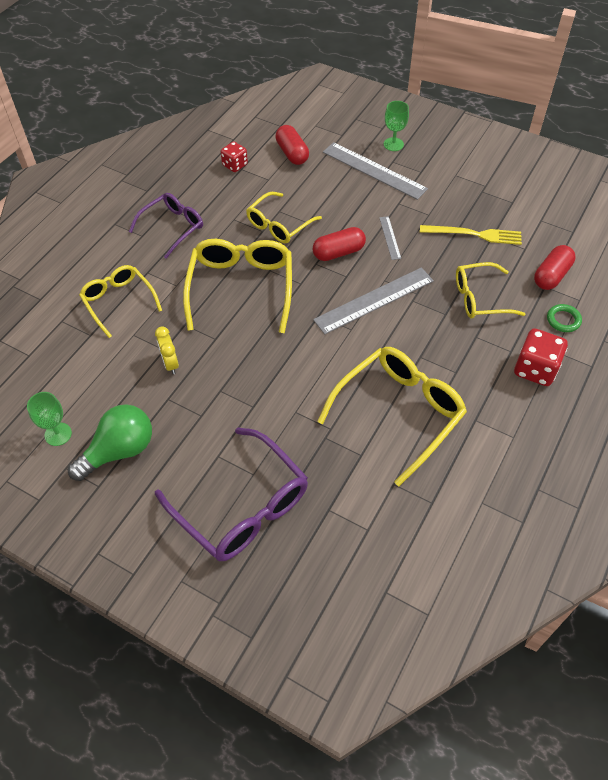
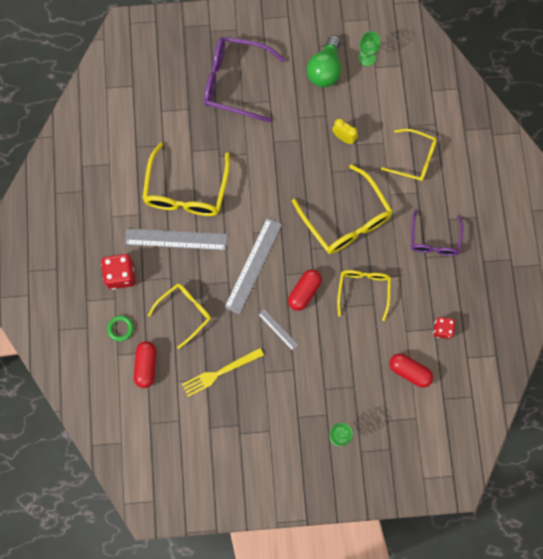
camera: 145 degrees right, 20 degrees up
grey ruler [323,142,428,200] -> grey ruler moved to [125,228,227,250]

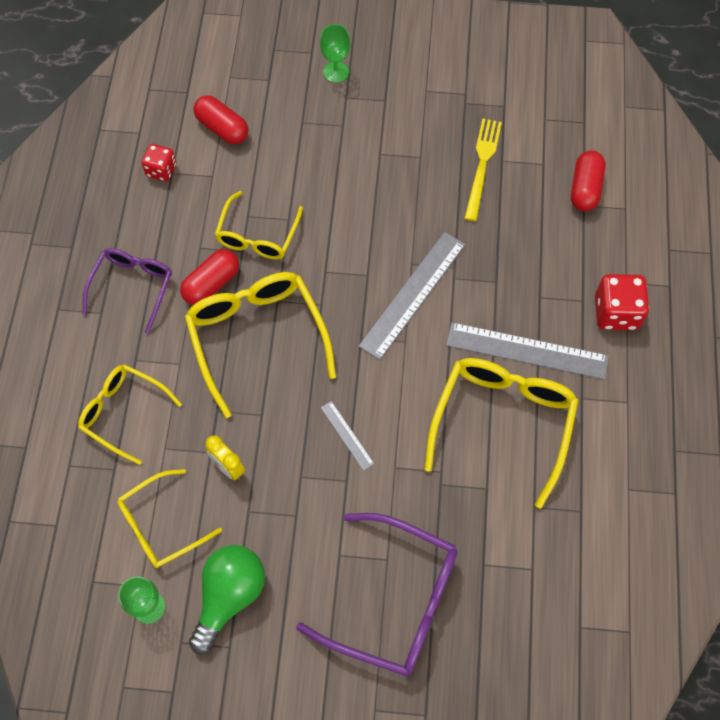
camera: 170 degrees left, 10 degrees down
green ring [107,315,134,342] -> none
yellow glasses [148,283,211,349] -> yellow glasses moved to [117,469,222,568]
yellow fork [182,348,264,397] -> yellow fork turned 60 degrees counterclockwise [464,119,502,221]
grey ruler [258,309,298,351] -> grey ruler moved to [321,401,374,471]
red capsule [288,269,322,311] -> red capsule moved to [180,249,239,305]

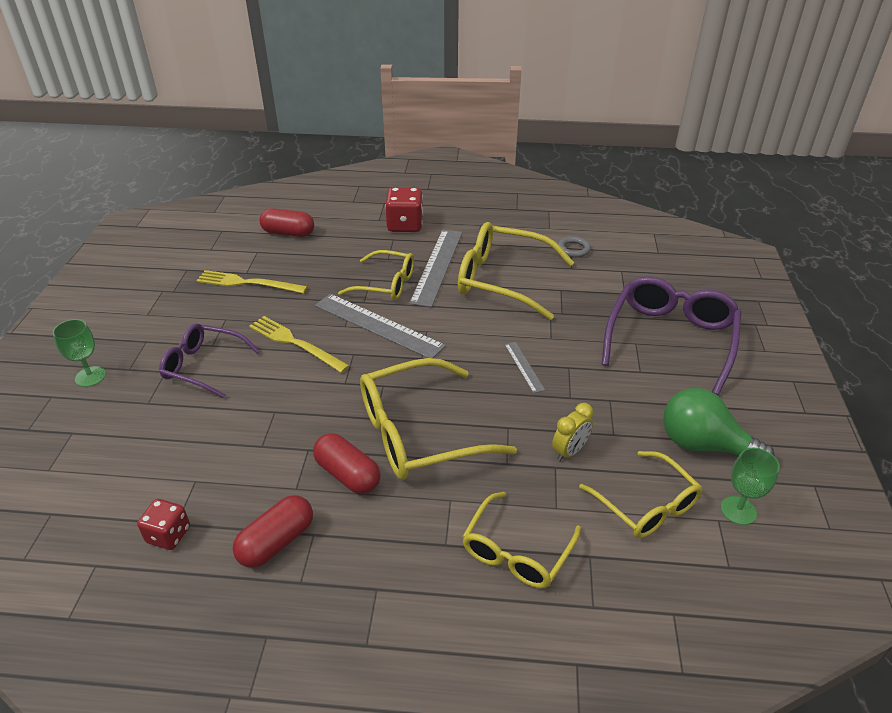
camera: 90 degrees left, 25 degrees down
purple glasses [83,248,172,334] -> purple glasses moved to [159,323,260,398]
red capsule [194,95,248,144] -> red capsule moved to [233,495,313,568]
yellow glasses [215,191,303,259] -> yellow glasses moved to [338,250,414,300]
grey ruler [321,401,374,471] -> grey ruler turned 75 degrees counterclockwise [505,342,545,393]
none -> yellow fork [249,316,350,373]
none -> grey ring [558,236,591,258]

